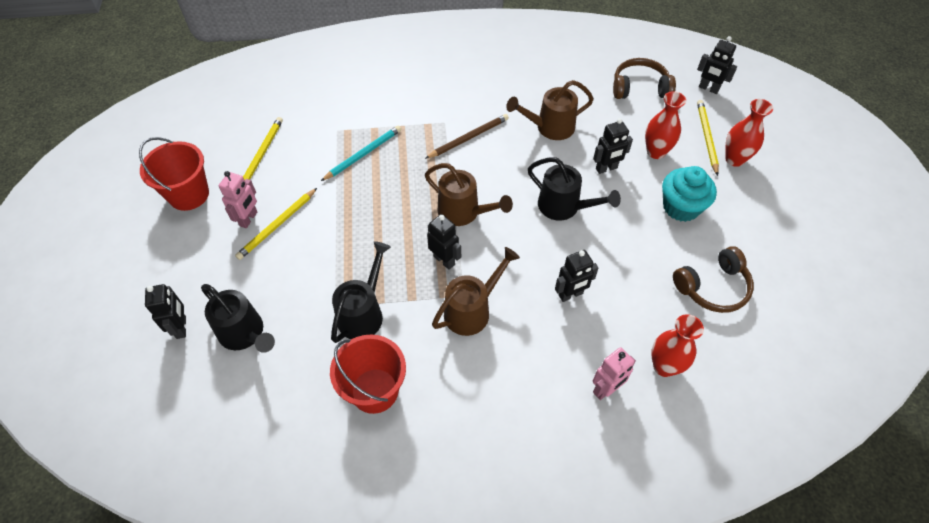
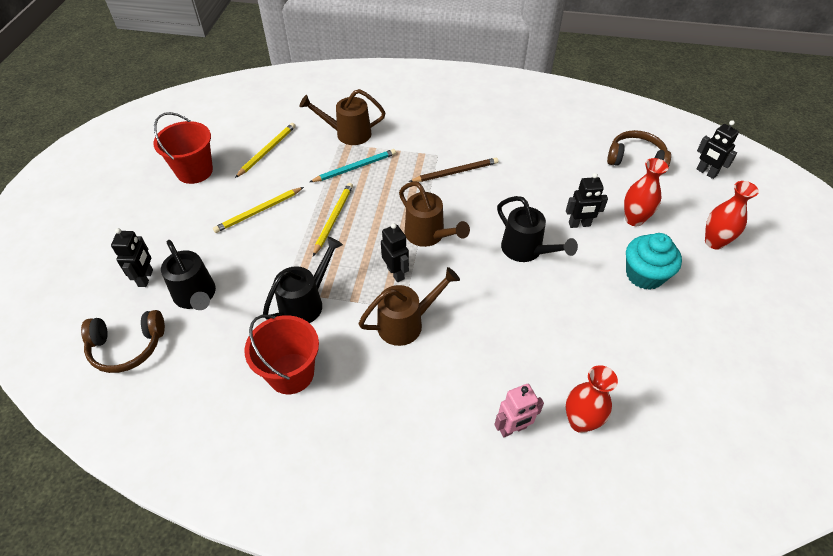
camera: 15 degrees right, 5 degrees down
pink robot [219,171,257,228] -> none
brown watering can [506,80,594,140] -> brown watering can moved to [300,89,385,145]
black robot [555,250,599,302] -> none
brown headphones [673,246,754,313] -> brown headphones moved to [81,310,165,373]
yellow pencil [697,100,719,176] -> yellow pencil moved to [313,183,353,256]

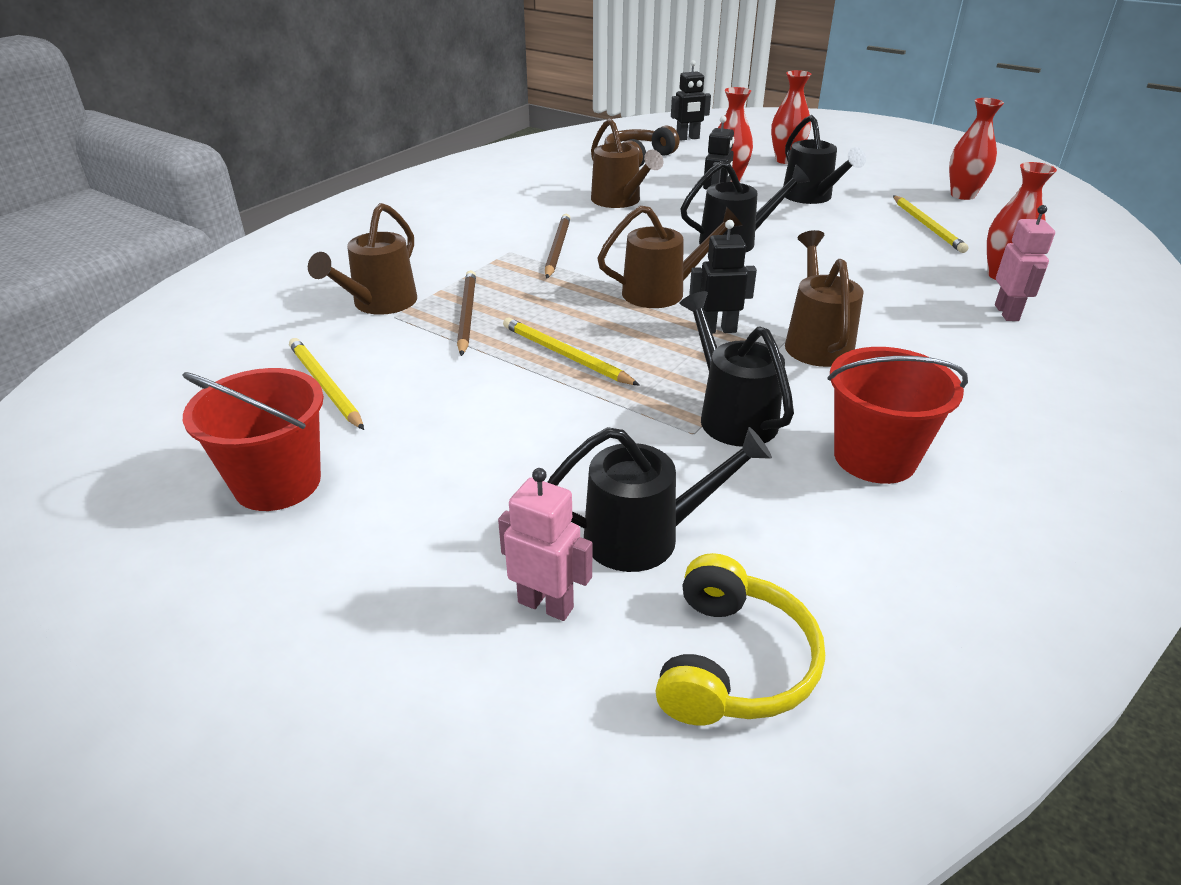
camera: 65 degrees left, 15 degrees down
brown headphones [81,310,165,373] -> yellow headphones [655,553,825,725]
black robot [111,228,153,287] -> pink robot [498,468,592,621]
yellow pencil [213,187,304,233] -> yellow pencil moved to [893,196,969,253]
turquoise pencil [310,149,396,182] -> brown pencil [457,270,476,356]
turquoise cupcake [626,233,682,290] -> black watering can [783,115,866,204]
none -> brown watering can [591,118,663,208]
none -> red vase [949,98,1004,200]

